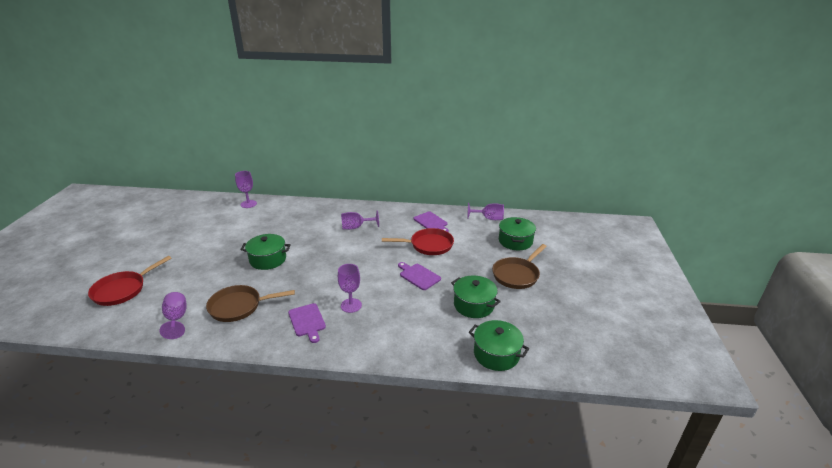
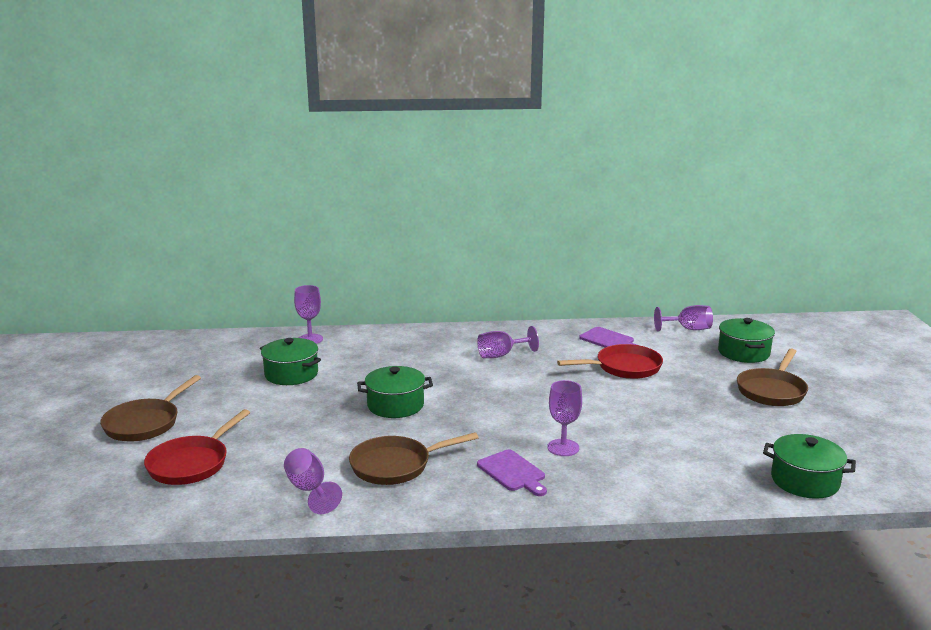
camera: 10 degrees left, 10 degrees down
purple cutting board [398,262,441,290] -> none
green pot [451,275,501,318] -> green pot moved to [260,338,321,385]
none -> brown pan [100,375,201,441]

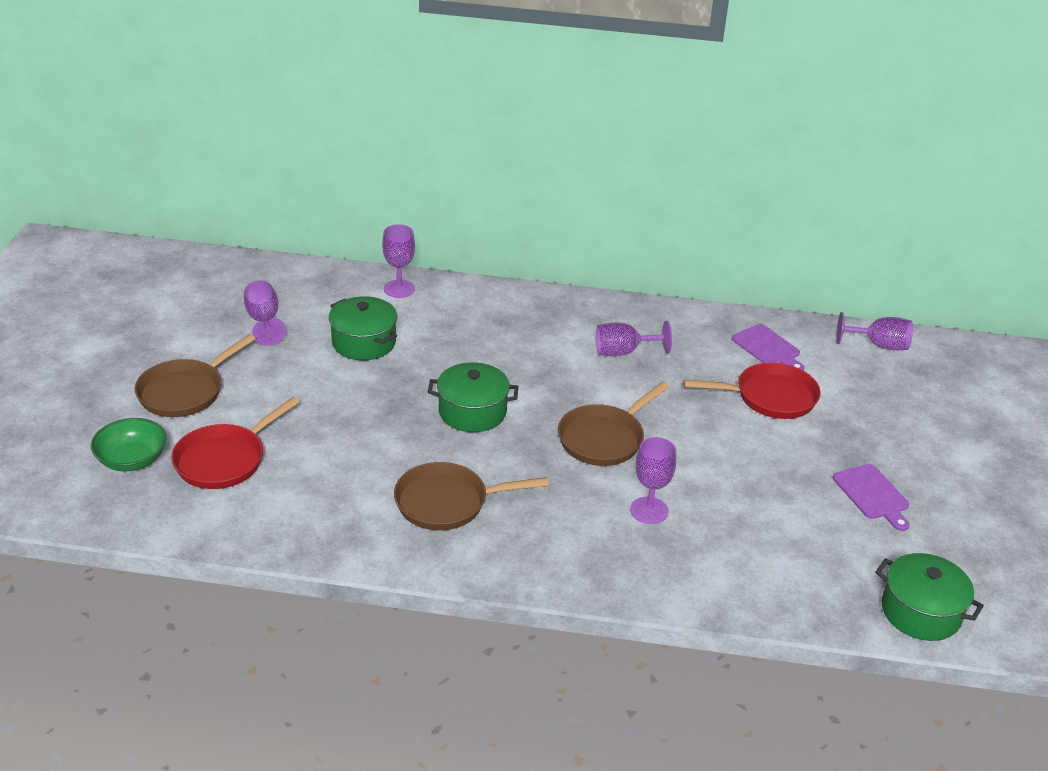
camera: 10 degrees right, 15 degrees up
purple goblet [284,448,342,514] -> purple goblet moved to [244,280,286,346]
purple cutting board [477,449,547,496] -> purple cutting board moved to [833,464,909,531]
green pot [718,318,775,363] -> none
brown pan [737,348,808,406] -> brown pan moved to [558,382,669,466]
none -> green bowl [91,418,166,471]

